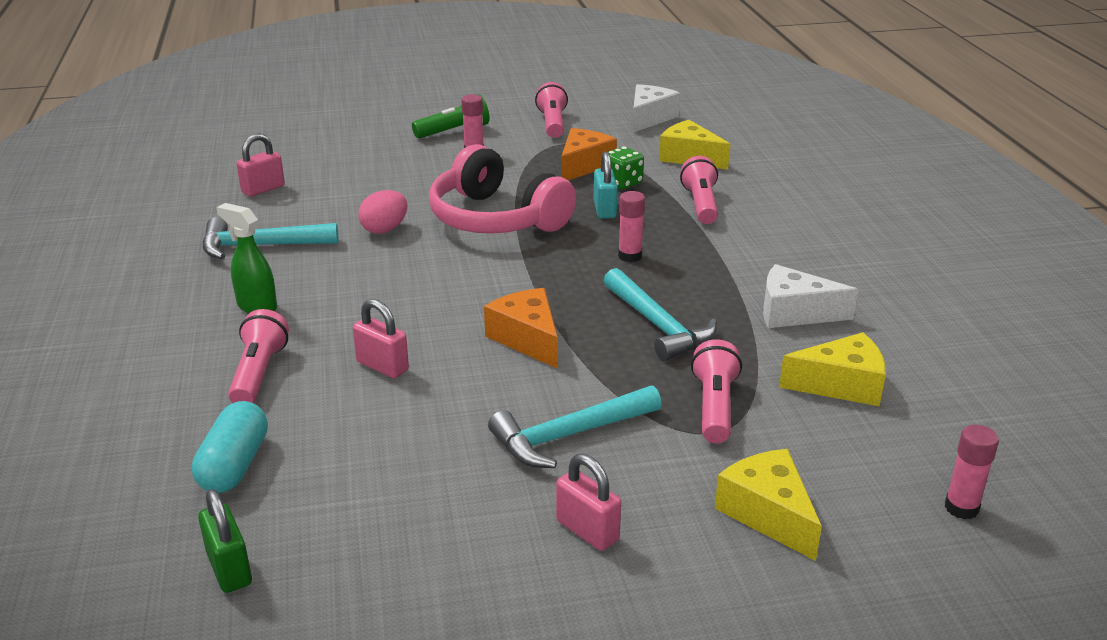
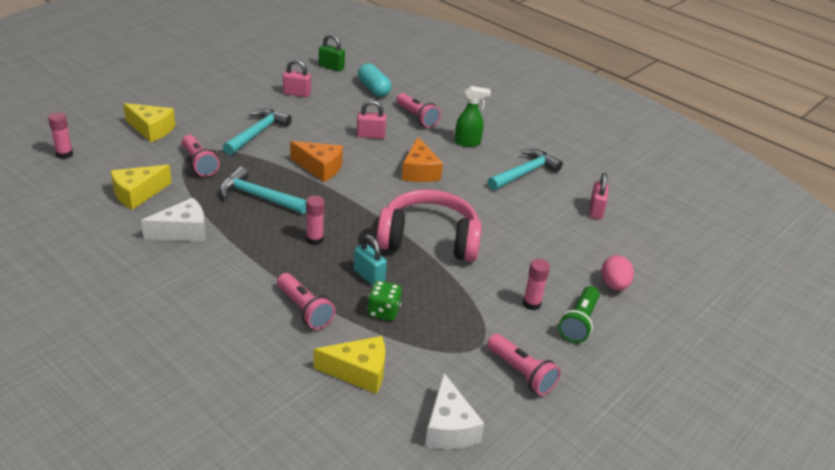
camera: 140 degrees right, 5 degrees up
pink egg [358,190,408,234] -> pink egg moved to [601,255,634,290]
pink padlock [556,454,621,551] -> pink padlock moved to [283,59,311,97]
orange cheese [561,128,617,180] -> orange cheese moved to [402,137,443,182]

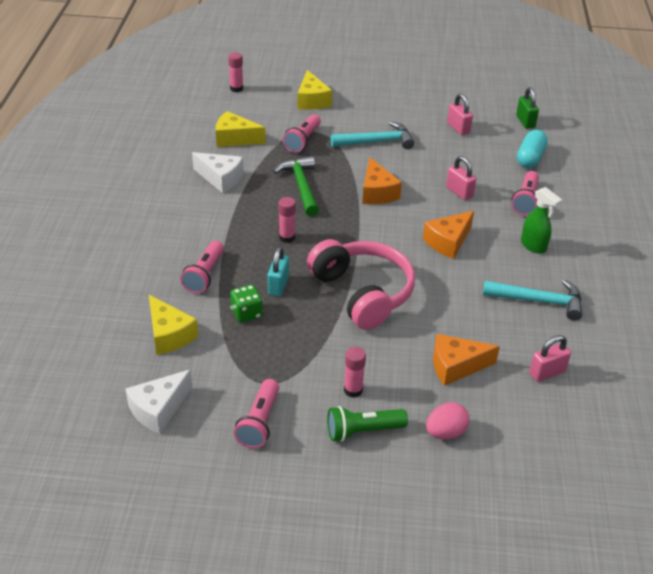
camera: 55 degrees right, 5 degrees up
turquoise hammer [219,167,306,214] -> green hammer [273,156,319,216]
none -> orange cheese [433,334,500,386]

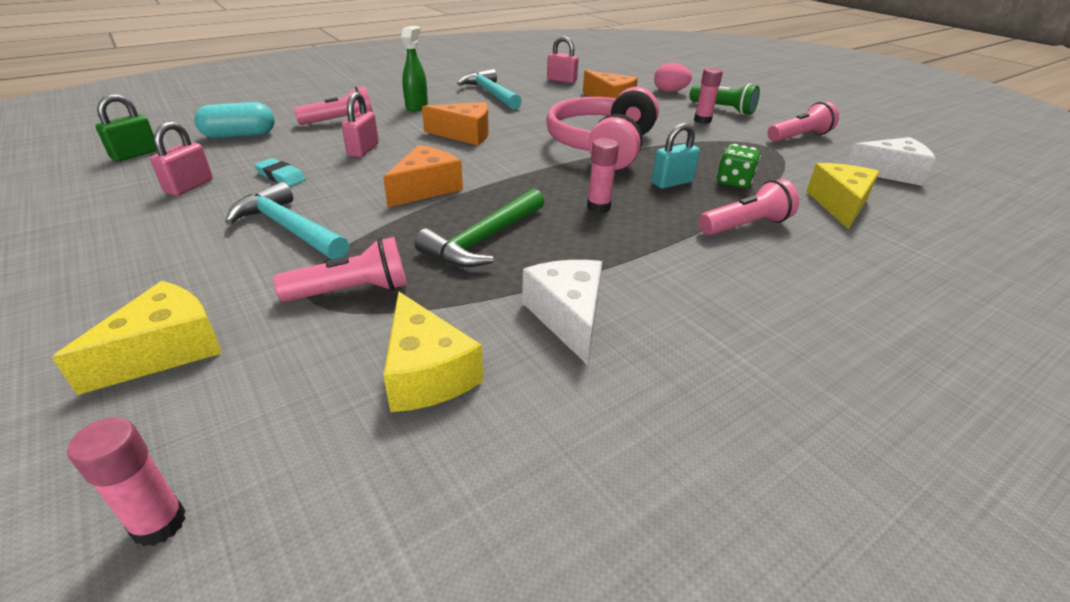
camera: 130 degrees left, 5 degrees down
none -> turquoise eraser [254,158,306,187]

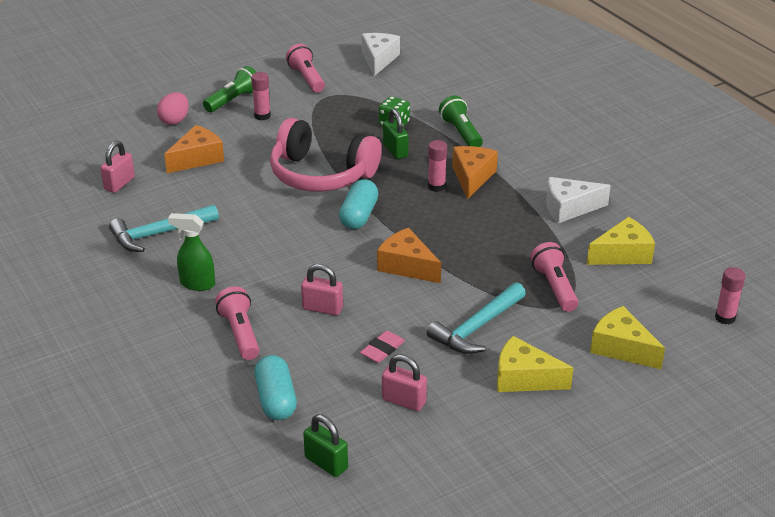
camera: 85 degrees left, 0 degrees up
turquoise eraser [254,158,306,187] -> pink eraser [360,331,405,363]
green hammer [414,188,544,267] -> none
orange cheese [422,102,489,145] -> orange cheese moved to [452,146,498,199]
turquoise padlock [651,123,700,189] -> green padlock [383,109,409,159]
pink flashlight [699,179,799,235] -> green flashlight [439,96,483,147]
yellow cheese [806,163,879,229] -> yellow cheese moved to [497,336,574,392]
none -> turquoise capsule [339,179,379,229]

